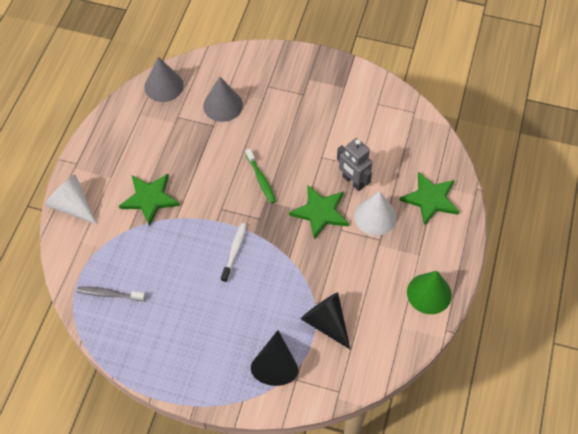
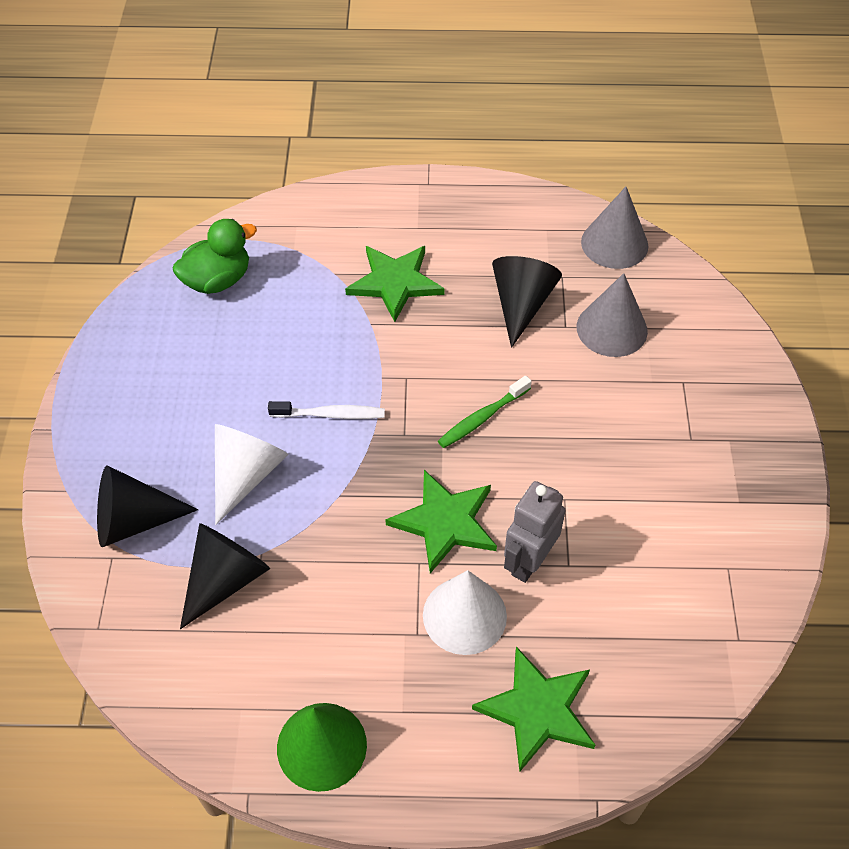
camera: 75 degrees right, 5 degrees down
white cone [45,175,97,224] -> white cone moved to [215,424,288,525]
grey toothbrush [77,287,146,301] -> green duck [173,219,257,294]
none -> black cone [492,256,562,348]

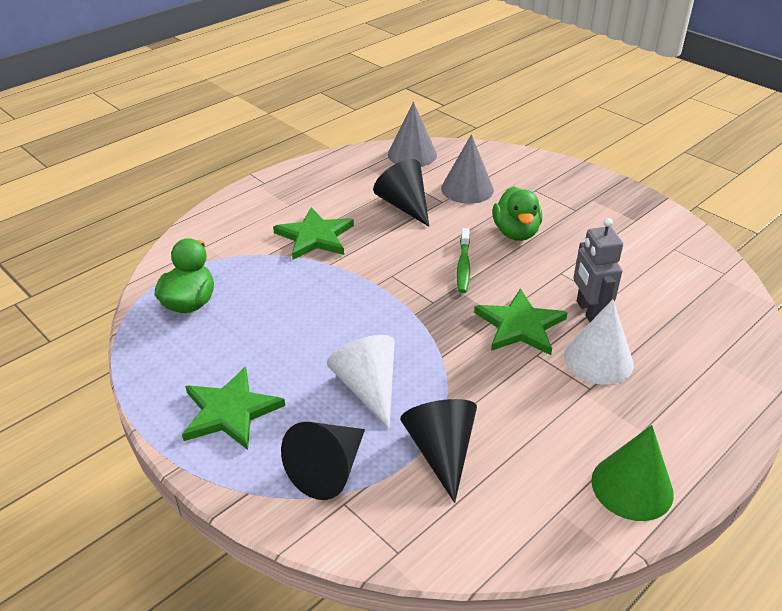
camera: 45 degrees left, 15 degrees down
white toothbrush [268,401,385,419] -> none
green star [472,646,595,772] -> green star moved to [182,367,285,450]
none -> green duck [492,186,542,241]

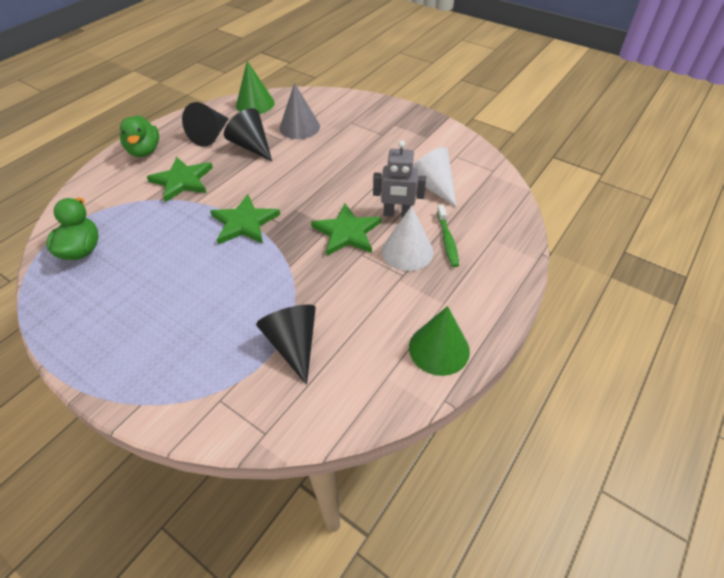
camera: 10 degrees left, 10 degrees up
green star [182,367,285,450] -> green star moved to [210,194,280,245]
black cone [281,422,365,500] -> black cone moved to [182,102,229,147]
white cone [327,335,395,428] -> white cone moved to [413,147,457,207]
grey cone [388,102,437,167] -> green cone [236,61,275,114]
green toothbrush [457,228,470,293] -> green toothbrush moved to [437,205,459,267]
green duck [492,186,542,241] -> green duck moved to [120,115,159,157]
grey robot [573,218,623,322] -> grey robot turned 60 degrees counterclockwise [373,141,426,217]

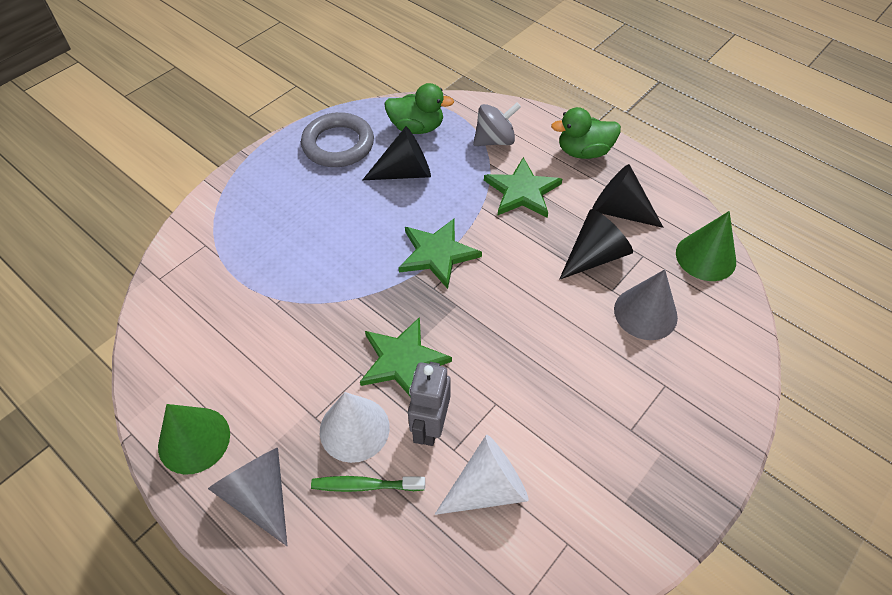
camera: 95 degrees right, 5 degrees up
black cone [256,305,316,385] -> black cone moved to [363,126,431,180]
none -> grey cone [208,448,287,546]
none -> grey ring [301,112,374,167]
none -> grey spinning top [473,102,521,146]

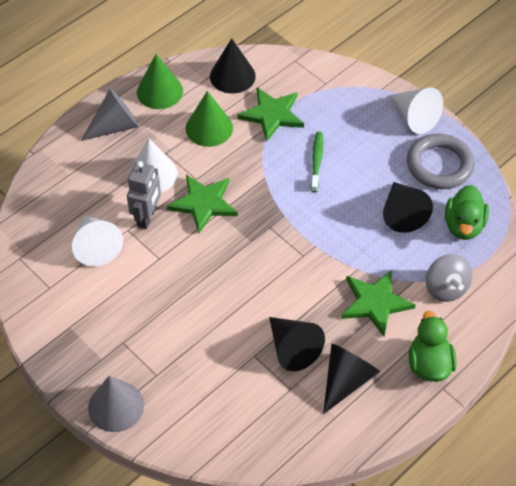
camera: 95 degrees right, 0 degrees up
green toothbrush [311,476,425,492] -> green toothbrush moved to [310,132,323,193]
green star [399,218,482,289] -> green star moved to [237,87,304,142]
grey robot [408,362,451,446] -> grey robot turned 90 degrees clockwise [127,161,161,229]
grey cone [614,269,678,340] -> grey cone moved to [88,376,144,432]
green cone [676,211,736,281] -> green cone moved to [186,91,233,147]
none -> black cone [210,38,256,93]
none -> white cone [389,87,443,134]

